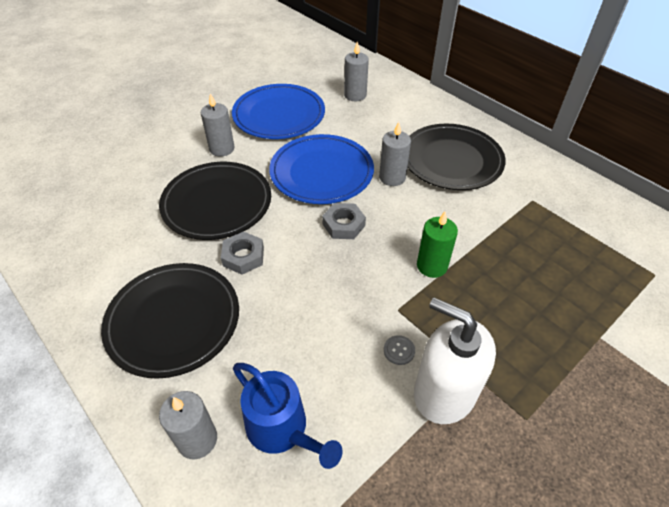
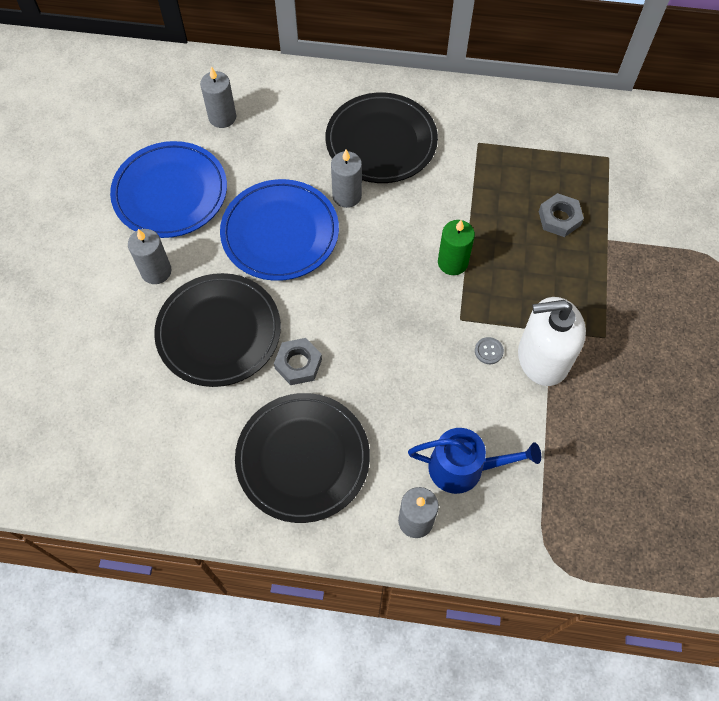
camera: 40 degrees left, 15 degrees up
grey nut [322,203,366,239] -> grey nut moved to [539,193,584,237]

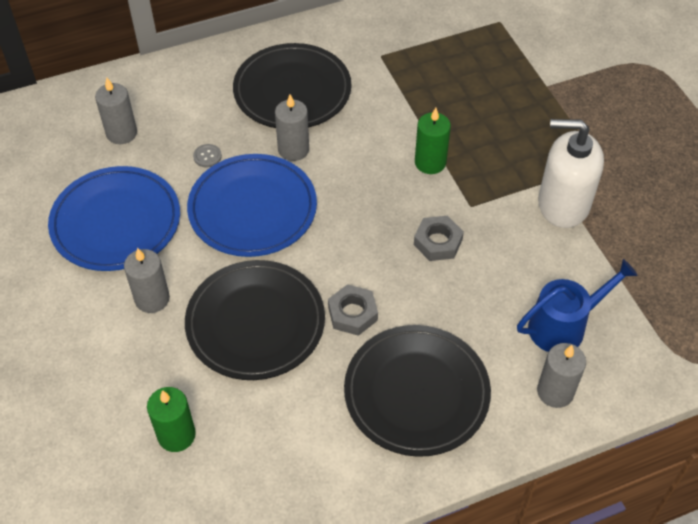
camera: 30 degrees left, 10 degrees down
grey button [475,337,504,364] -> grey button moved to [193,144,222,167]
white soap dispenser [518,297,586,386] -> white soap dispenser turned 45 degrees clockwise [538,119,604,228]
grey nut [539,193,584,237] -> grey nut moved to [414,216,464,261]
none -> green candle [147,387,196,452]

